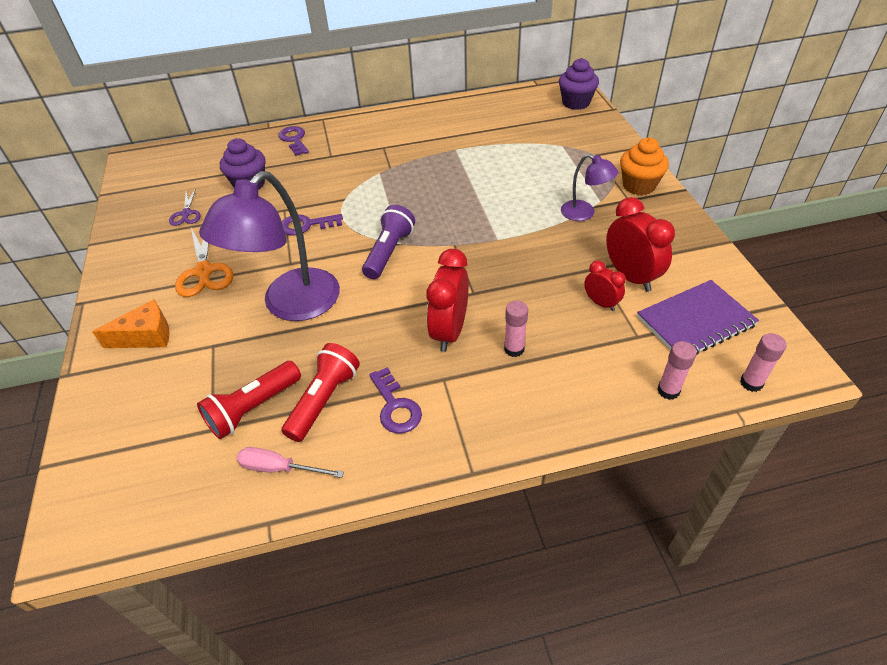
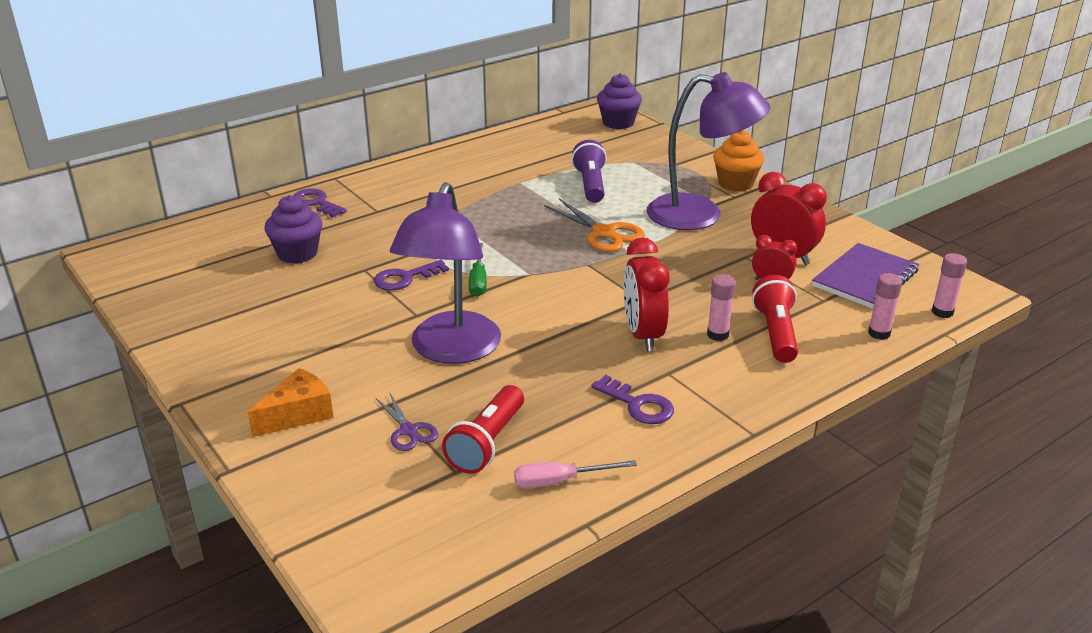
camera: 25 degrees left, 15 degrees down
purple scissors [169,188,201,226] -> purple scissors moved to [375,393,438,451]
orange scissors [175,228,233,297] -> orange scissors moved to [544,198,645,252]
red flashlight [282,343,360,442] -> red flashlight moved to [752,275,798,363]
purple flashlight [362,205,415,279] -> purple flashlight moved to [572,140,607,203]
purple lamp [561,154,618,221] -> purple lamp [647,72,770,230], size x2.01
none -> green screwdriver [469,243,487,297]

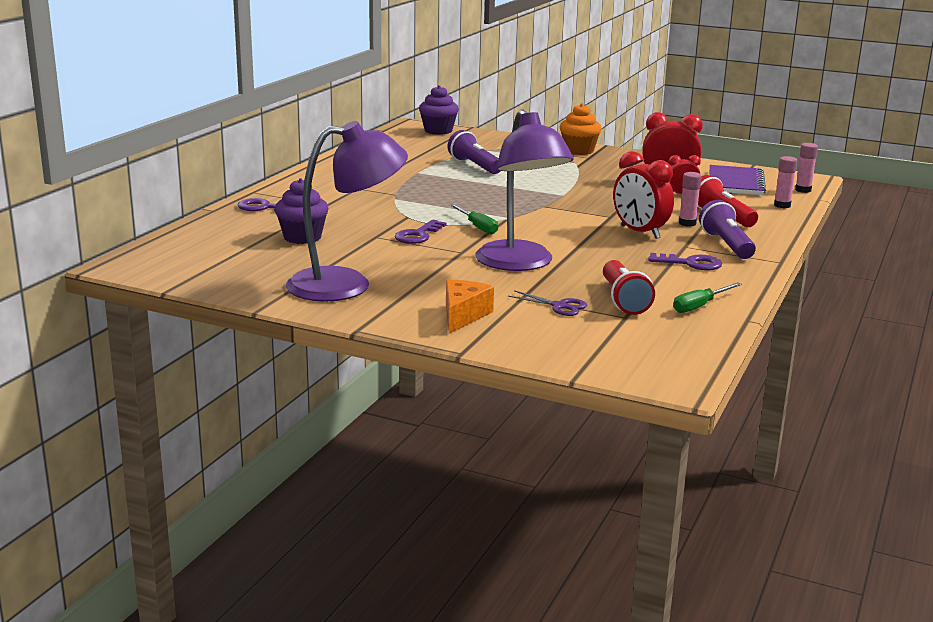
camera: 30 degrees left, 10 degrees down
pink screwdriver [514,460,637,488] -> green screwdriver [673,282,742,313]
orange scissors [544,198,645,252] -> none
purple lamp [647,72,770,230] -> purple lamp moved to [286,121,408,302]
none -> purple flashlight [699,200,756,259]

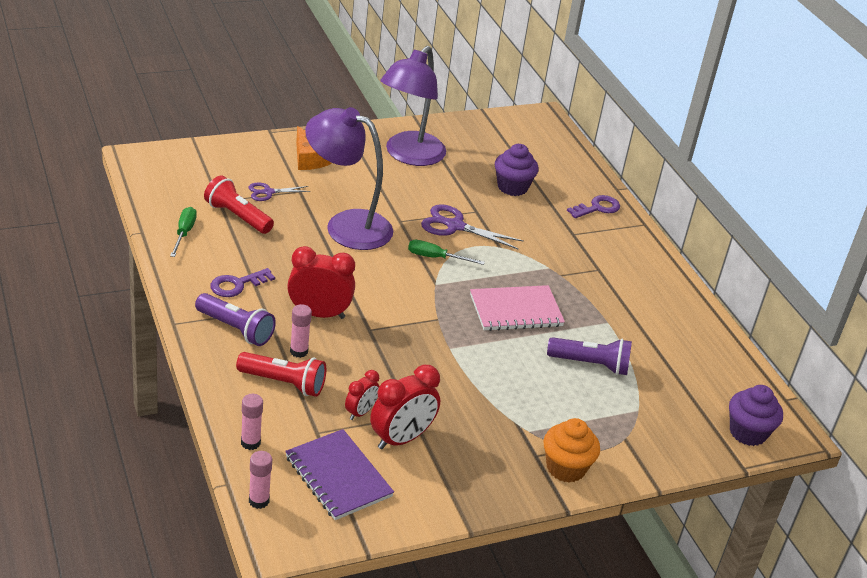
camera: 130 degrees right, 15 degrees up
purple key [394,220,446,244] -> purple scissors [421,204,524,249]
none -> pink notebook [470,285,565,331]

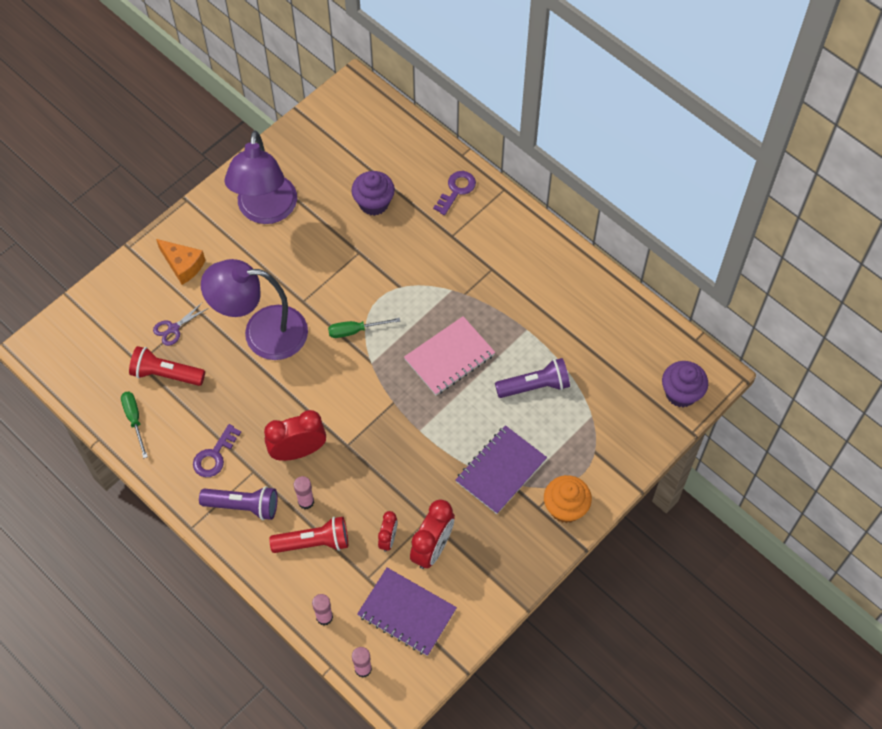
camera: 20 degrees left, 25 degrees up
purple scissors [421,204,524,249] -> none
none -> purple notebook [455,425,547,514]

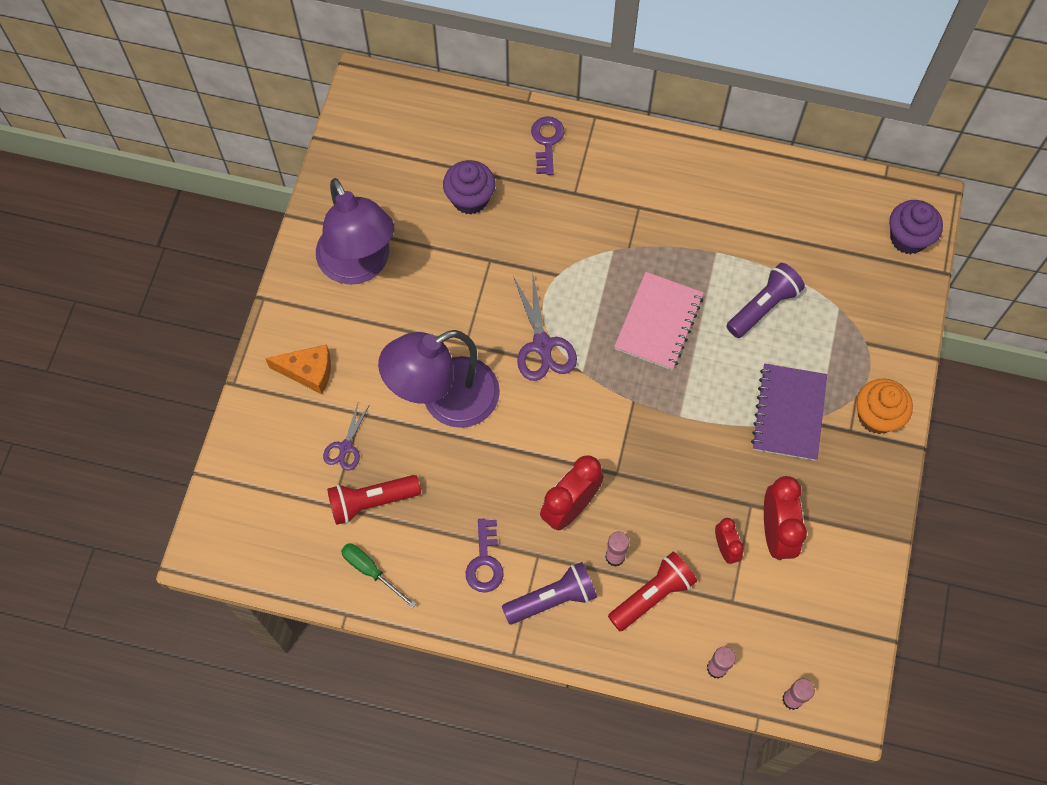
camera: 30 degrees left, 5 degrees up
green screwdriver [328,318,400,338] -> purple scissors [513,276,577,381]
purple notebook [357,568,457,656] -> none

